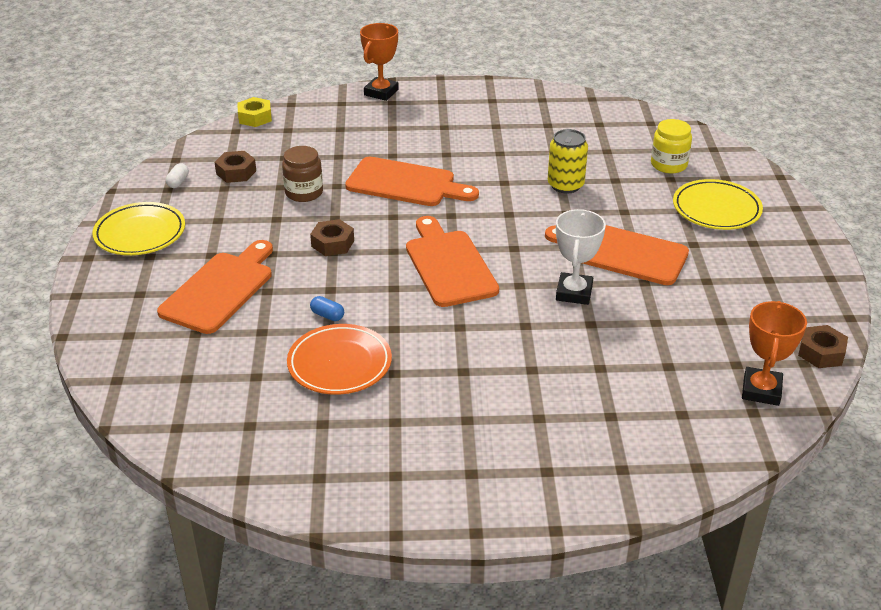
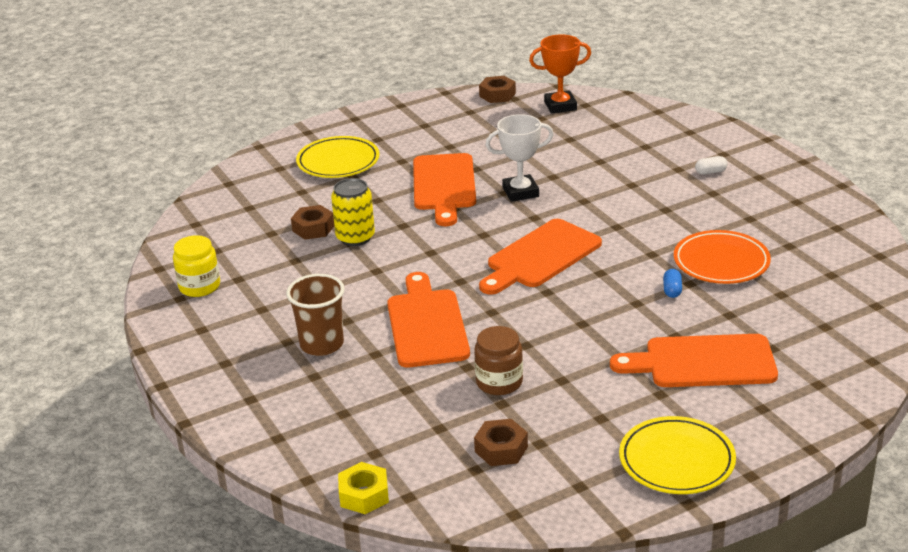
camera: 115 degrees left, 5 degrees down
white capsule [166,163,189,188] -> white capsule moved to [695,156,728,175]
brown nut [310,219,354,256] -> brown nut moved to [291,205,334,240]
orange trophy [360,23,399,101] -> none
yellow jar [651,119,692,173] -> yellow jar moved to [173,235,220,297]
none -> brown cup [286,274,345,356]

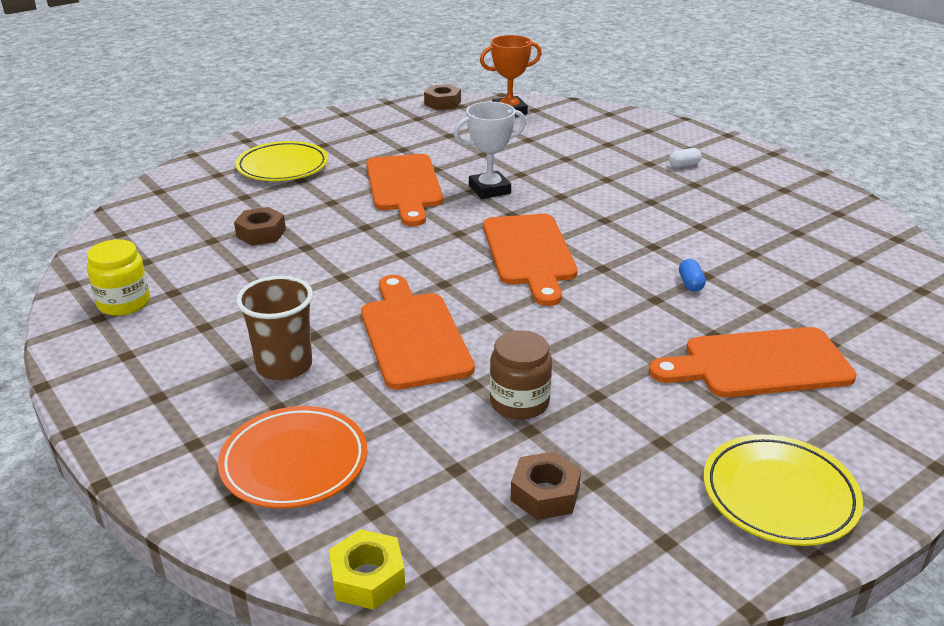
camera: 10 degrees left, 0 degrees up
yellow can [331,178,375,246] -> none
orange cutting board [479,219,602,295] -> orange cutting board turned 45 degrees counterclockwise [483,214,578,306]
orange plate [674,230,771,284] -> orange plate moved to [218,406,367,509]

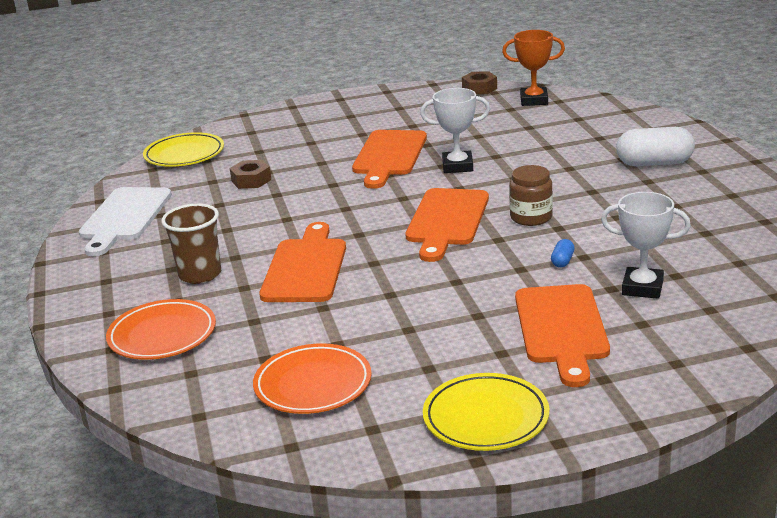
camera: 25 degrees right, 5 degrees down
yellow jar [87,239,150,316] -> white cutting board [79,187,172,256]
yellow plate [235,141,328,181] -> yellow plate moved to [143,132,224,167]
yellow nut [329,529,405,610] -> none
brown jar [490,330,552,420] -> brown jar moved to [509,165,553,226]
brown nut [511,451,581,520] -> orange plate [253,343,372,414]
orange cutting board [649,327,857,397] -> orange cutting board turned 105 degrees counterclockwise [515,284,610,387]
white capsule [669,148,702,168] -> white capsule [616,127,695,166], size x2.26
none -> white trophy [601,192,691,299]

